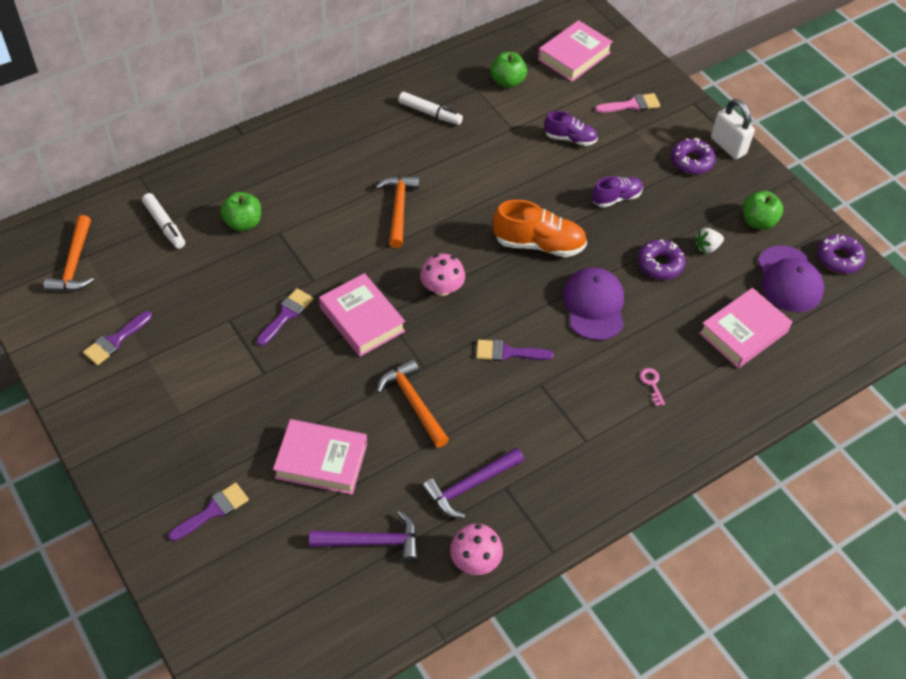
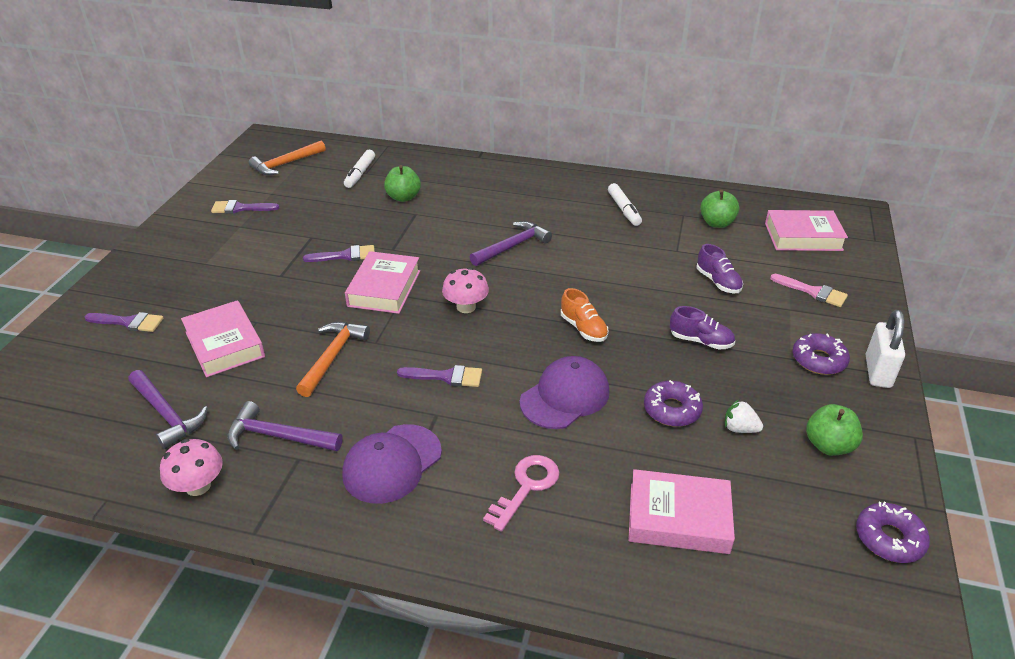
camera: 50 degrees right, 15 degrees down
orange hammer [376,176,420,248] -> purple hammer [470,221,552,266]
purple brush [476,340,554,361] -> purple brush turned 135 degrees clockwise [397,365,482,387]
orange shoe [493,200,587,257] -> orange shoe [561,288,609,342], size x0.62
pink key [640,368,665,406] -> pink key [483,455,559,532], size x1.82
purple cap [758,245,824,312] -> purple cap moved to [342,424,442,504]

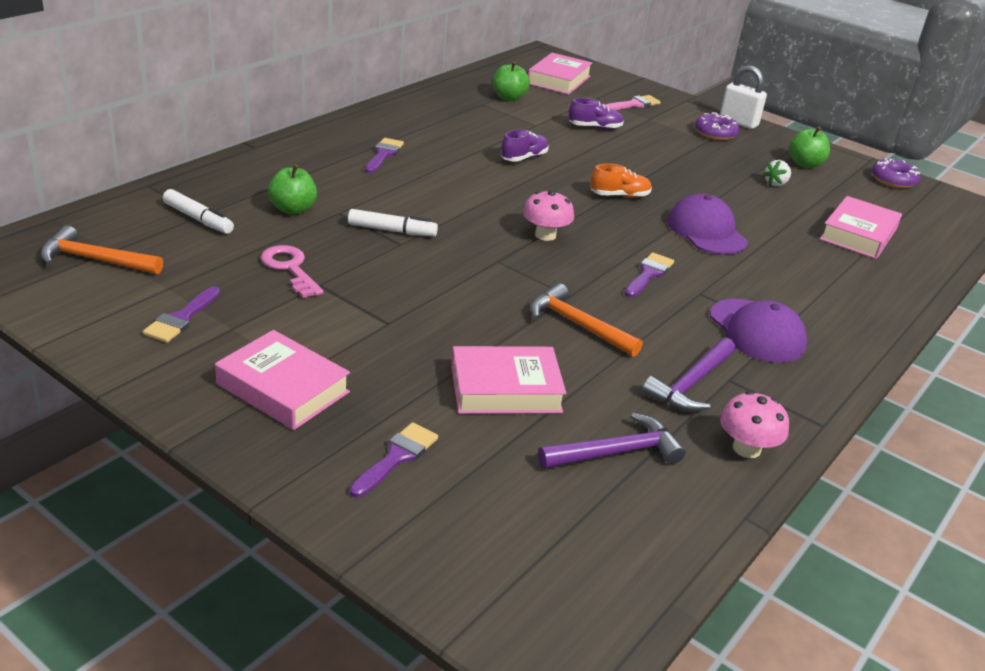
camera: 70 degrees left, 5 degrees down
orange hammer [249,141,326,175] -> orange hammer turned 120 degrees clockwise [40,225,163,274]
purple brush [303,245,375,262] -> purple brush moved to [365,138,404,173]
pink book [345,251,420,314] -> pink book moved to [215,330,350,430]
purple hammer [470,221,552,266] -> none
pink key [483,455,559,532] -> pink key moved to [261,245,324,298]
white marker [608,183,642,226] -> white marker moved to [348,209,438,237]
purple donut [644,380,703,427] -> none
purple shoe [670,306,735,350] -> purple shoe moved to [501,129,549,162]

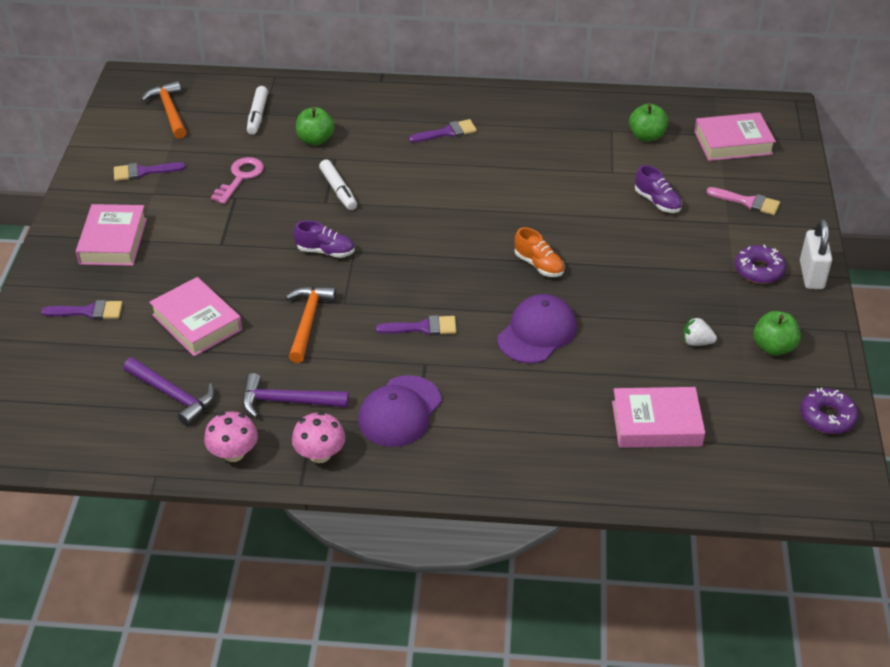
camera: 60 degrees right, 10 degrees up
purple shoe [501,129,549,162] -> purple shoe moved to [294,220,355,258]
pink mushroom [523,190,574,241] -> pink mushroom moved to [292,412,345,463]

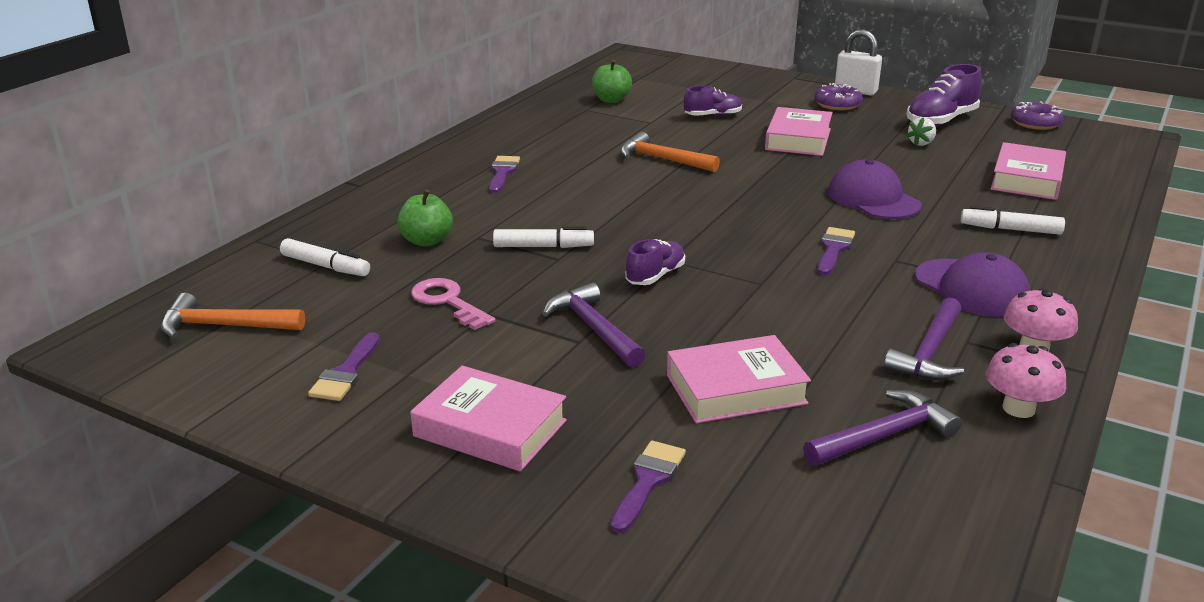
camera: 65 degrees left, 15 degrees down
orange hammer [286,286,336,363] -> orange hammer moved to [620,132,720,172]
orange shoe [515,227,565,277] -> none
pink book [694,112,776,161] -> pink book moved to [765,107,833,156]
pink brush [706,187,780,215] -> none
green apple [754,311,801,356] -> purple shoe [906,64,982,126]
none -> purple hammer [543,282,645,367]
none -> white marker [961,206,1065,235]

